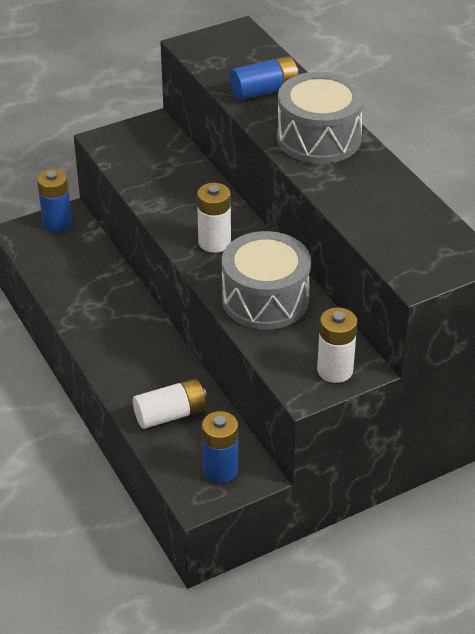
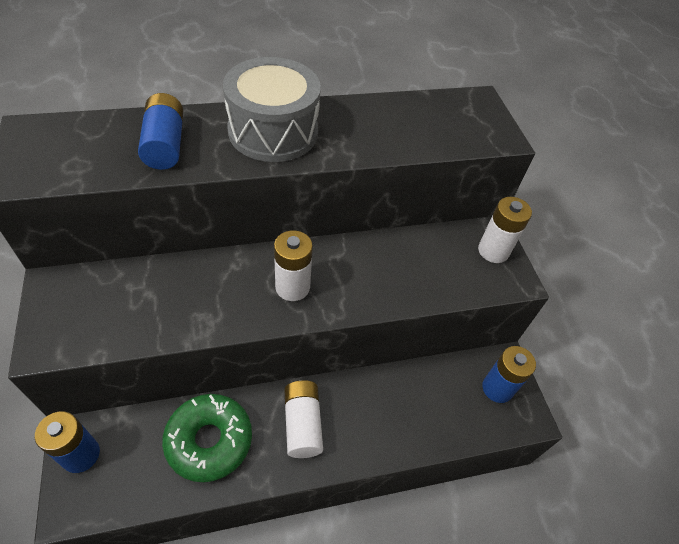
camera: 80 degrees left, 10 degrees up
white battery [133,379,207,429] -> white battery moved to [284,380,323,458]
grey drum [222,231,311,330] -> none
none -> green donut [162,394,252,482]

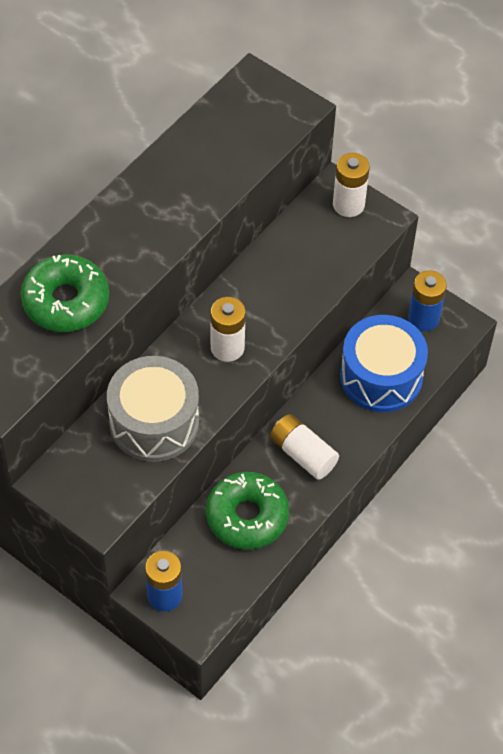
camera: 35 degrees left, 5 degrees up
blue battery [138,93,183,170] -> green donut [21,255,109,332]
grey drum [223,57,321,162] -> grey drum moved to [107,356,199,462]
none -> blue drum [340,315,428,412]

